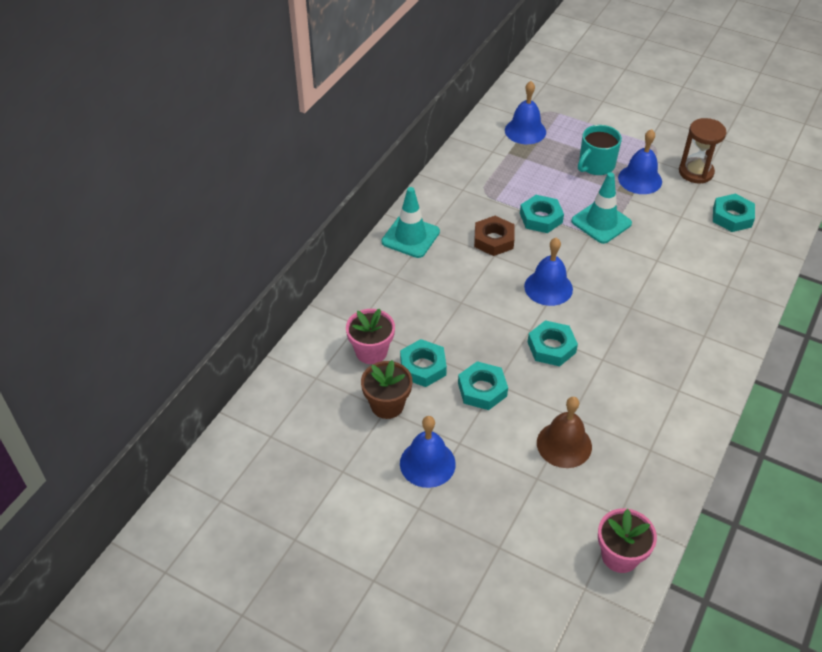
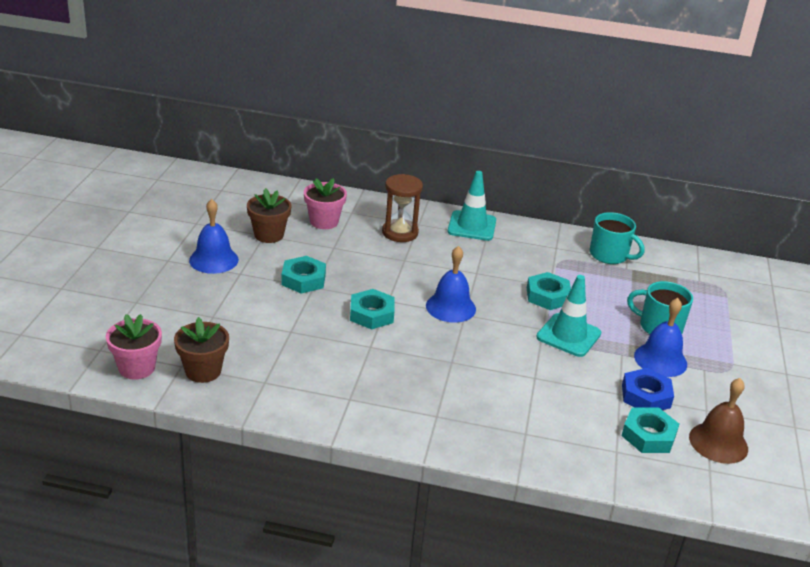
camera: 70 degrees right, 15 degrees down
turquoise nut [400,339,447,387] -> none
brown nut [474,216,514,256] -> none
blue bell [505,81,546,144] -> none
brown bell [537,397,592,468] -> brown bell moved to [689,378,748,464]
brown hourglass [679,118,726,184] -> brown hourglass moved to [382,174,423,242]
none -> brown flower pot [174,317,229,383]
none -> turquoise mug [590,212,645,264]
none -> blue nut [622,368,674,410]

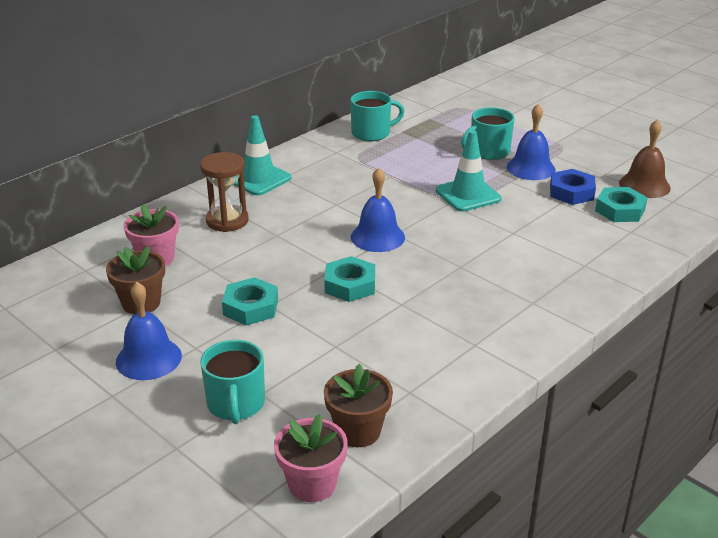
camera: 55 degrees left, 0 degrees up
turquoise nut [527,272,571,310] -> none
none -> turquoise mug [200,340,265,424]

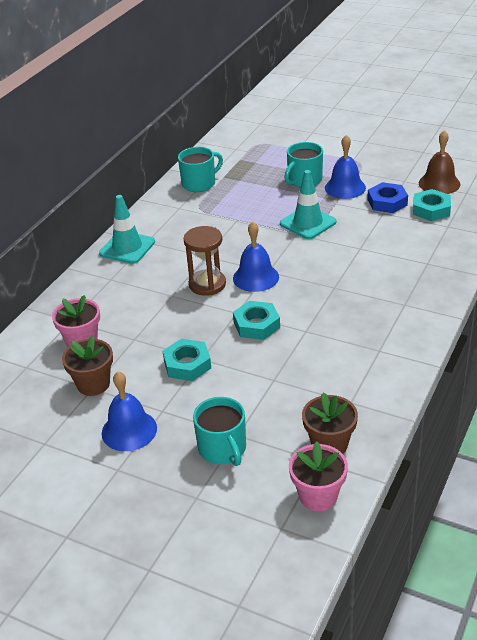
camera: 15 degrees left, 5 degrees up
brown hourglass [200,152,249,232] -> brown hourglass moved to [184,226,226,296]

